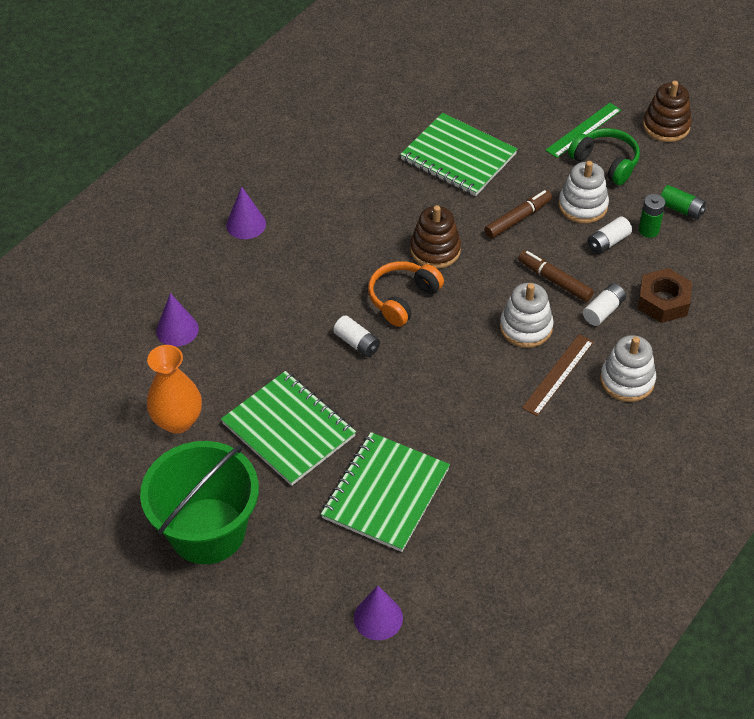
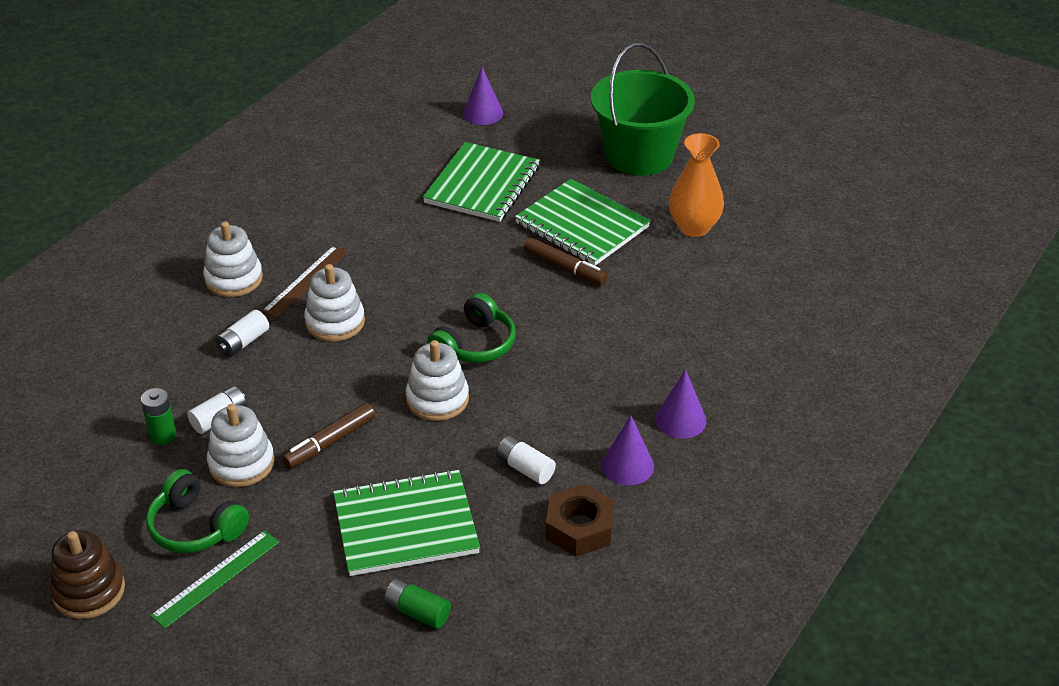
camera: 175 degrees right, 10 degrees down
purple cone [156,293,199,347] -> purple cone moved to [601,416,654,485]
white battery [333,315,380,357] -> white battery moved to [496,435,556,484]
orange headphones [368,261,444,327] -> green headphones [427,293,516,363]
green notebook [400,113,517,196] -> green notebook turned 45 degrees counterclockwise [333,469,480,576]
brown stacking toy [410,205,461,269] -> white stacking toy [406,340,469,421]
brown marker [518,250,594,302] -> brown marker moved to [524,238,608,285]
brown nut [638,268,692,323] -> brown nut moved to [546,484,615,557]
green battery [661,185,706,220] -> green battery moved to [384,578,451,629]

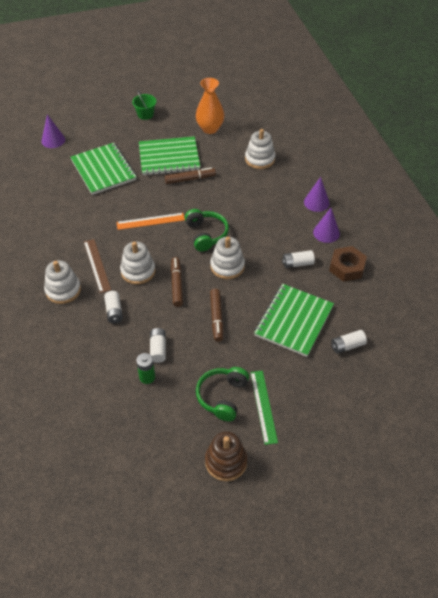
camera: 50 degrees left, 10 degrees up
green headphones [146,469,249,553] -> green headphones turned 120 degrees clockwise [196,367,249,421]
white stacking toy [207,404,275,487] -> white stacking toy moved to [245,129,275,169]
green battery [384,578,451,629] -> white battery [331,330,367,354]
green bucket [591,43,695,176] -> green bucket [132,90,156,120], size x0.43
none -> orange ruler [116,213,185,230]
none -> brown marker [171,257,183,307]

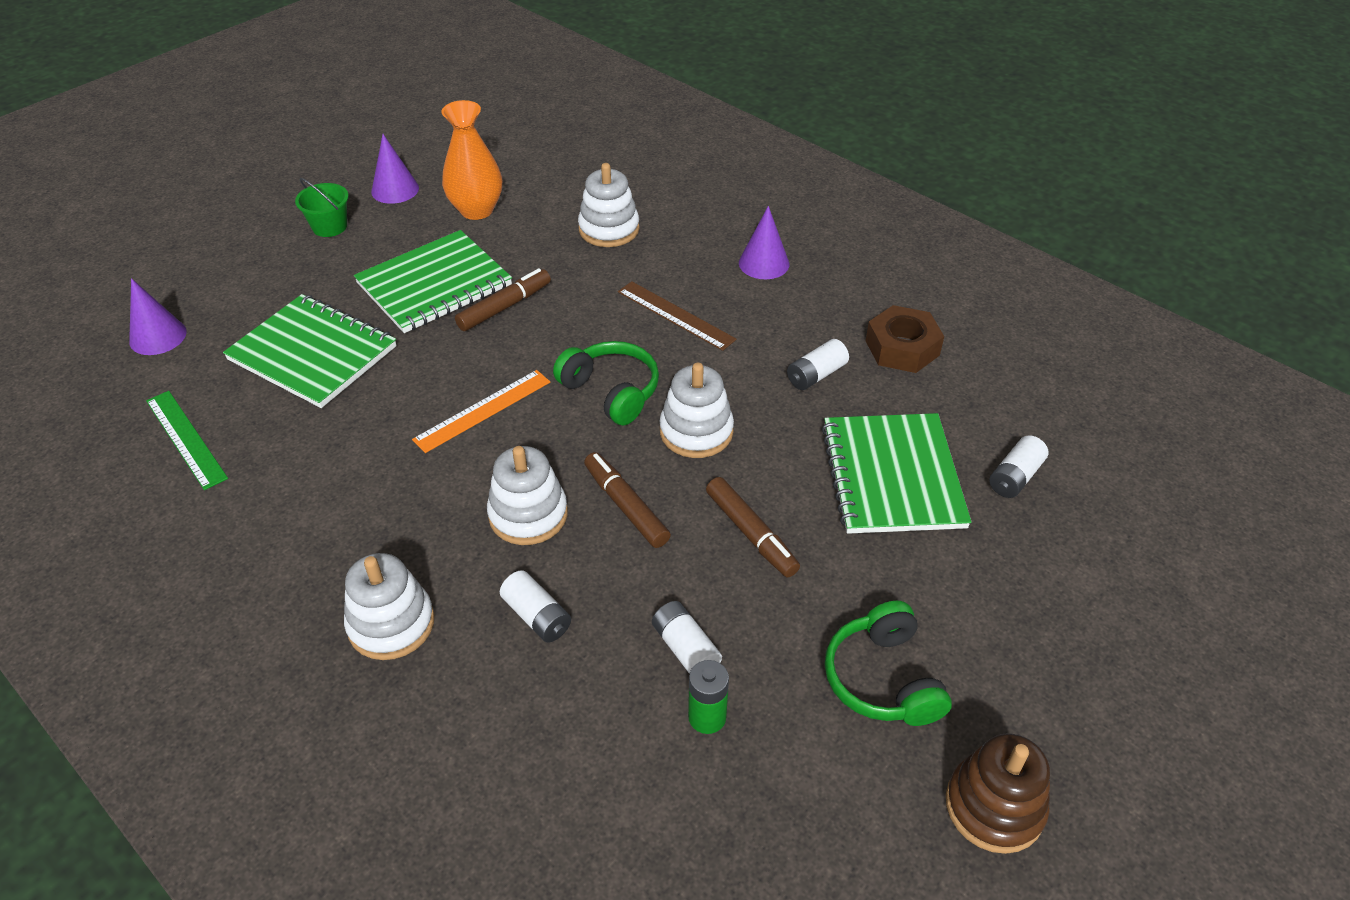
camera: 30 degrees left, 5 degrees down
brown ruler [84,239,111,293] -> brown ruler moved to [618,281,737,351]
green ruler [250,371,278,445] -> green ruler moved to [146,391,228,490]
purple cone [313,208,340,243] -> purple cone moved to [371,134,419,204]

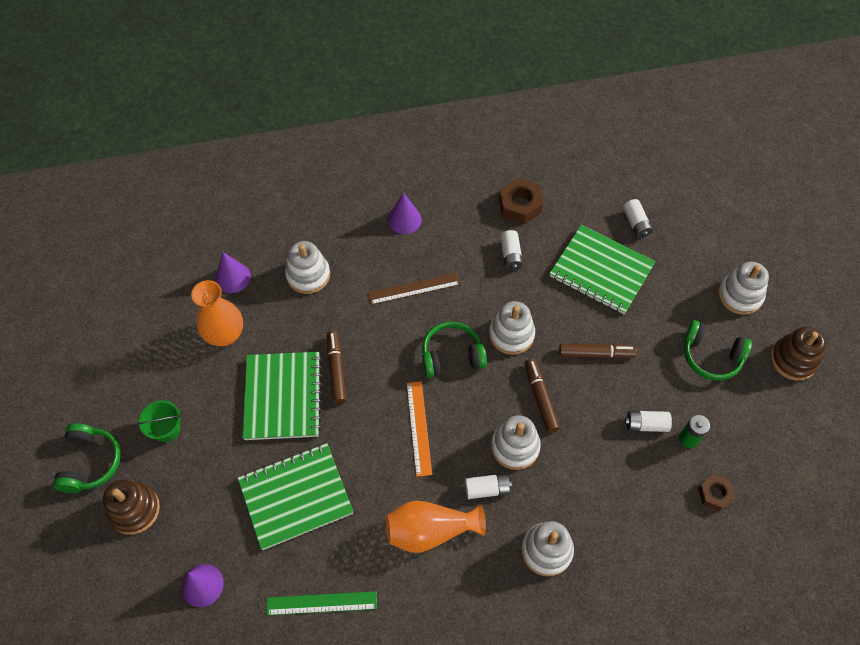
camera: 55 degrees left, 15 degrees up
purple cone [371,134,419,204] -> purple cone moved to [215,252,251,293]
white battery [500,570,571,642] -> white battery moved to [465,473,512,499]
brown marker [584,452,671,548] -> brown marker turned 75 degrees clockwise [525,358,560,433]
none -> green headphones [53,423,121,493]
none -> brown stacking toy [103,480,160,535]
none -> orange vase [386,501,486,553]
none -> brown nut [698,474,735,511]
none -> white stacking toy [718,262,769,315]

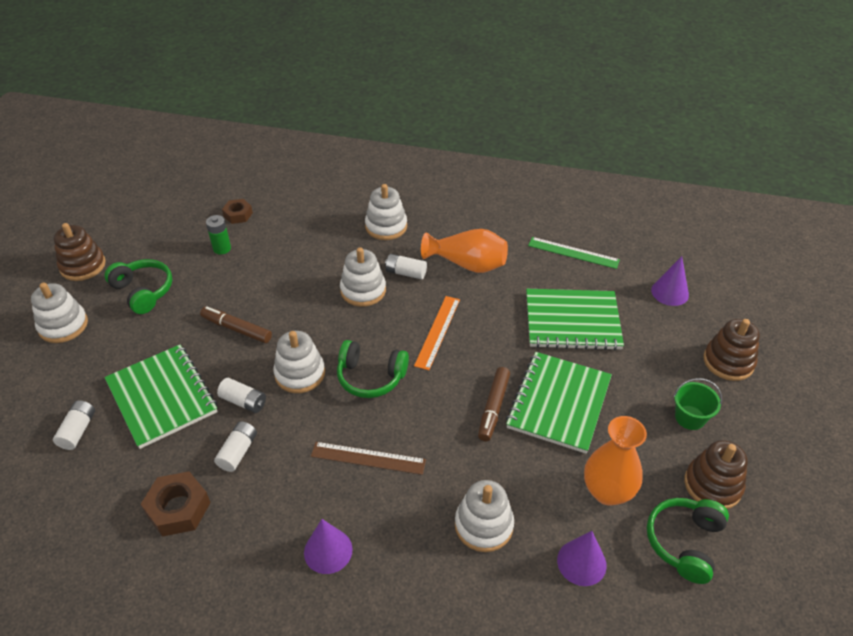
camera: 155 degrees left, 15 degrees down
green headphones [53,423,121,493] -> green headphones moved to [647,498,729,584]
brown marker [525,358,560,433] -> none
white battery [625,411,672,432] -> white battery moved to [217,378,266,413]
none -> brown stacking toy [684,440,748,509]

